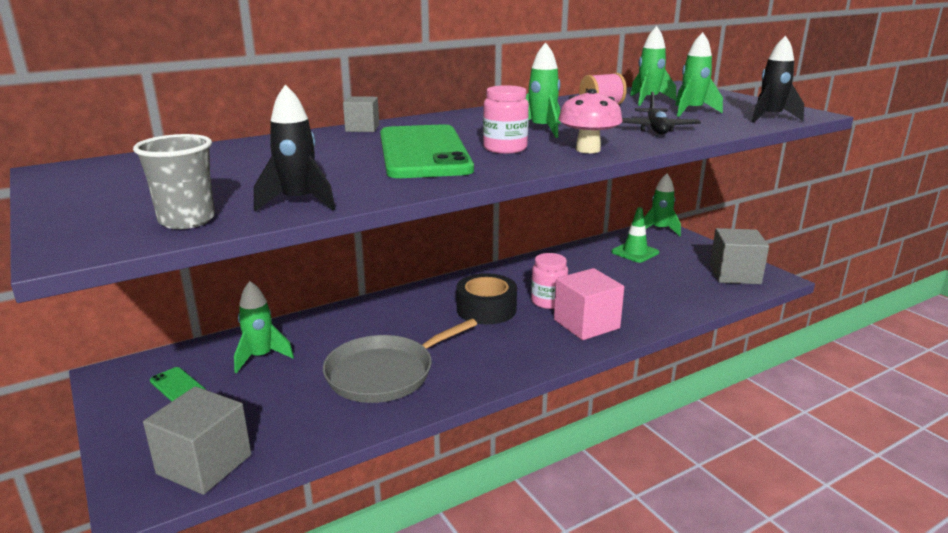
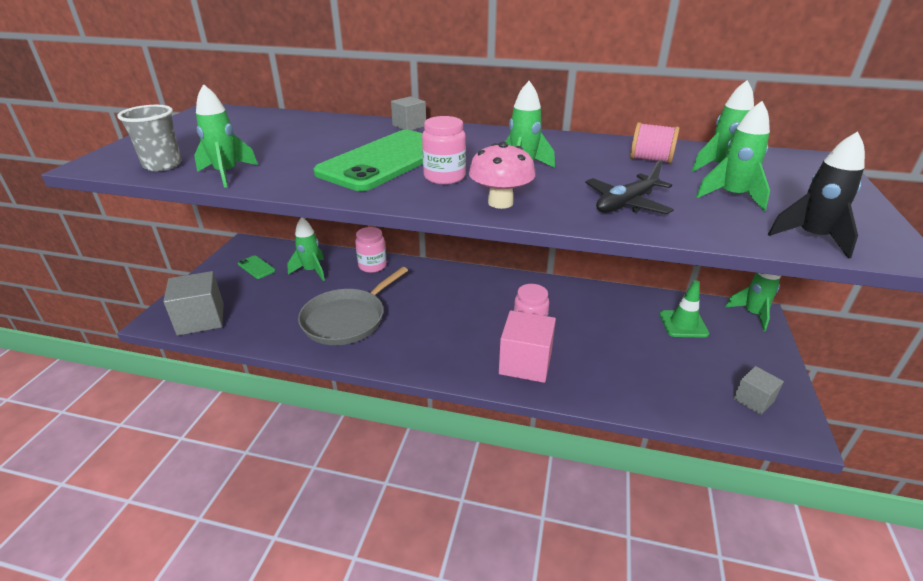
camera: 45 degrees right, 10 degrees up
green phone [150,367,206,402] -> green phone turned 45 degrees counterclockwise [238,255,276,279]
black rocket [254,84,336,211] -> green rocket [194,84,258,188]
grey pan [323,319,477,403] -> grey pan turned 60 degrees counterclockwise [298,267,408,345]
black tape [456,273,517,325] -> none
grey cube [710,228,769,284] -> grey cube [733,366,784,415], size x0.57
none -> pink jar [355,227,387,273]

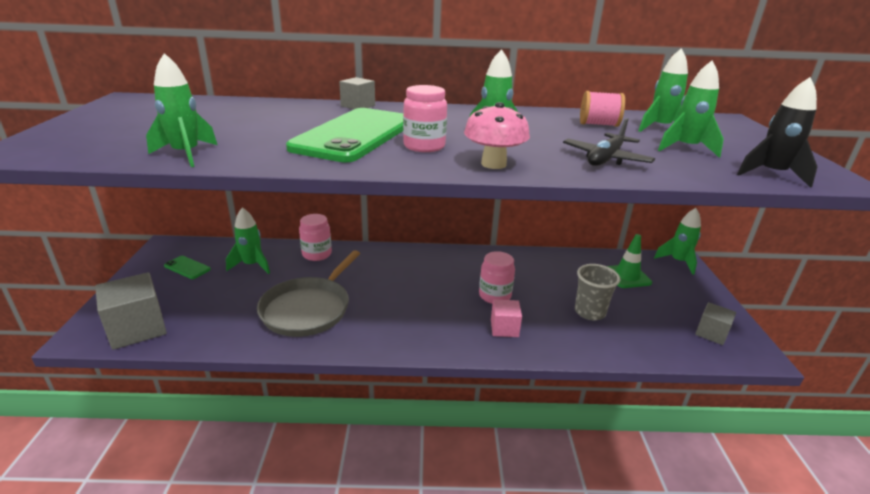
camera: 15 degrees left, 5 degrees down
grey cup [117,105,182,171] -> grey cup moved to [575,264,620,320]
pink cube [499,310,556,383] -> pink cube [491,299,522,337], size x0.57

